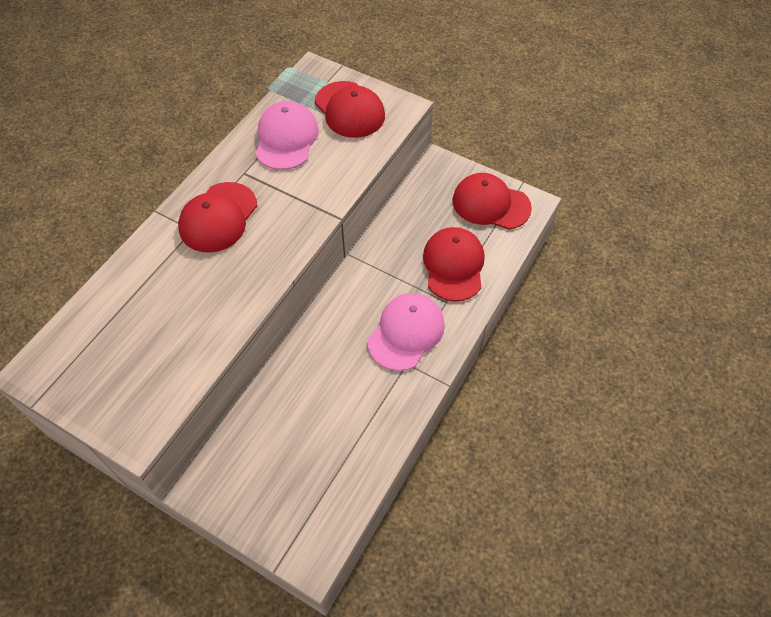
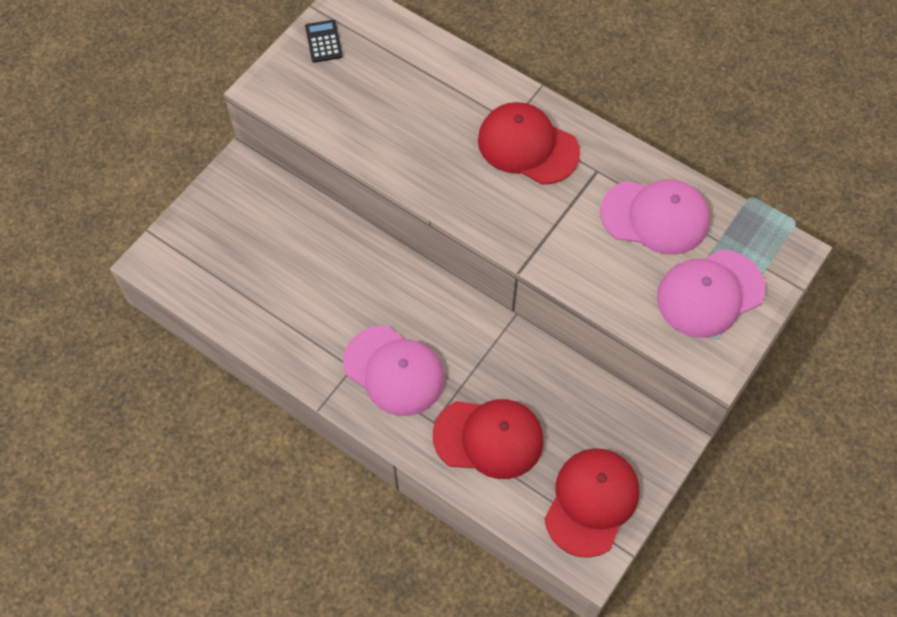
camera: 95 degrees right, 5 degrees up
red cap [315,81,385,138] -> pink cap [657,250,765,338]
none -> black calculator [305,20,343,63]

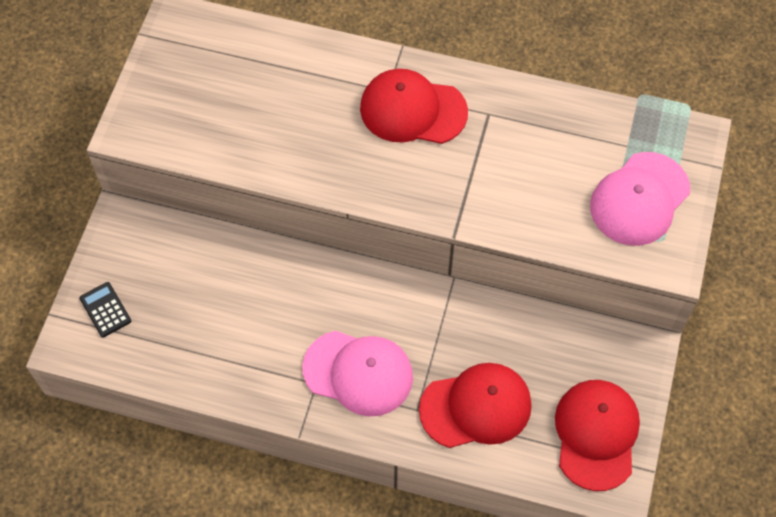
camera: 20 degrees left, 0 degrees up
black calculator [305,20,343,63] -> black calculator moved to [79,282,131,337]
pink cap [600,179,710,255] -> none

